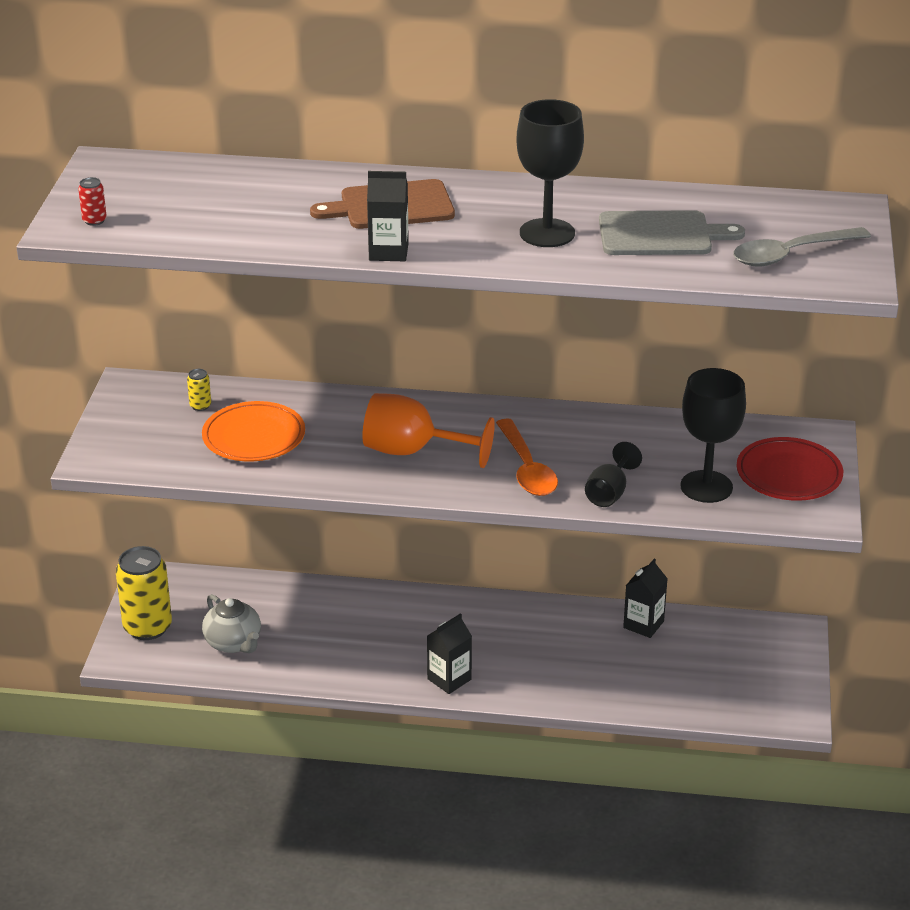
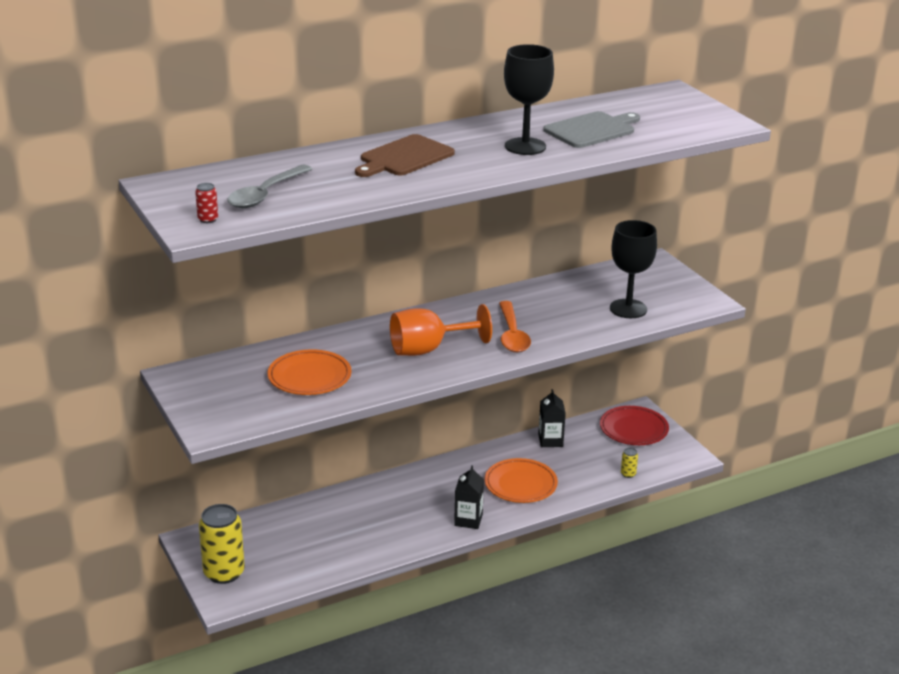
camera: 35 degrees left, 5 degrees down
yellow can [187,369,211,411] -> yellow can moved to [621,448,638,478]
grey teapot [202,594,261,653] -> none
black carton [367,171,409,261] -> none
orange spoon [496,418,558,496] -> orange spoon turned 45 degrees clockwise [499,301,531,352]
black goblet [585,442,642,507] -> none
grey spoon [733,227,871,267] -> grey spoon moved to [227,165,312,208]
red plate [737,437,843,501] -> red plate moved to [600,406,669,445]
none -> orange plate [485,458,558,503]

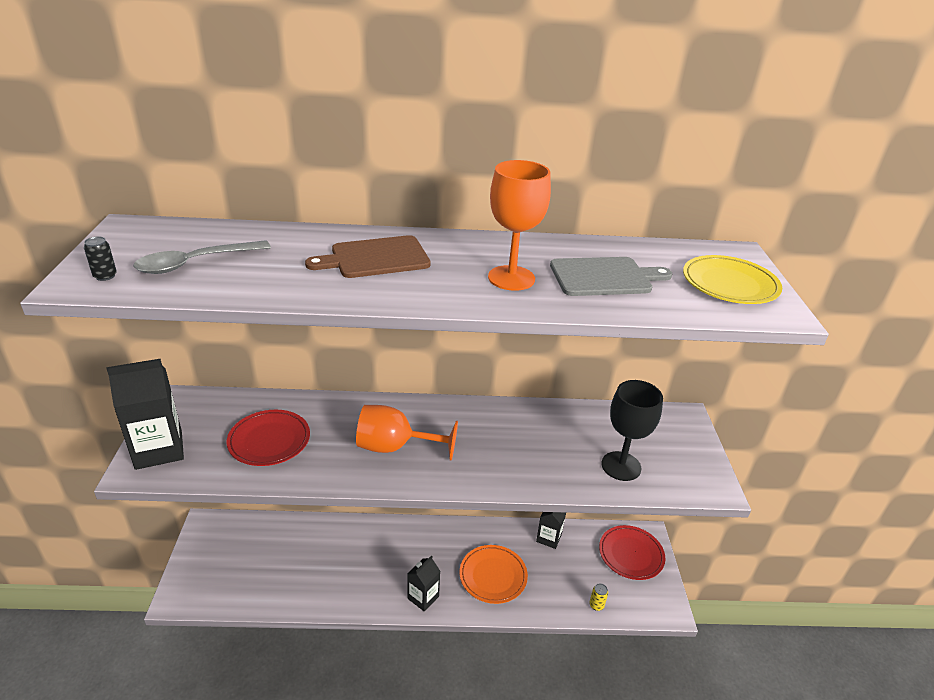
camera: 25 degrees right, 5 degrees up
red can [195,183,218,223] -> black can [84,236,117,281]
yellow can [199,504,245,584] -> none
orange plate [268,349,352,395] -> red plate [227,410,310,466]
orange spoon [499,301,531,352] -> none
black goblet [504,44,554,155] -> orange goblet [488,160,551,291]
none -> black carton [107,359,184,470]
none -> yellow plate [683,255,782,304]

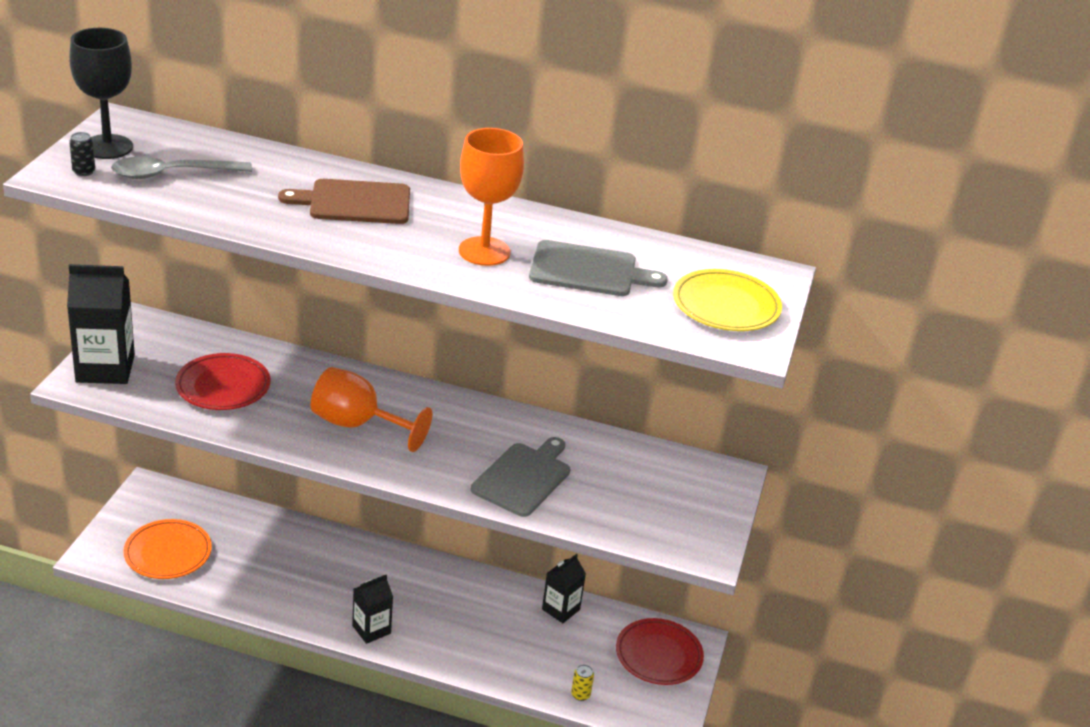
camera: 15 degrees right, 0 degrees up
orange plate [459,545,528,604] -> orange plate moved to [123,519,212,579]
black goblet [602,380,663,481] -> black goblet moved to [69,28,133,159]
none -> grey cutting board [471,437,570,517]

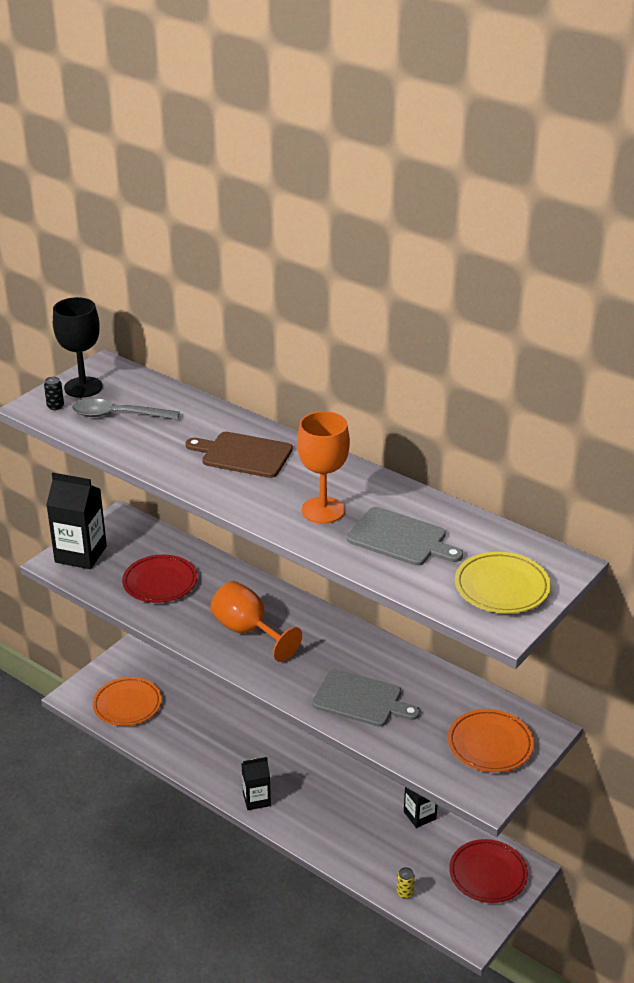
camera: 25 degrees right, 0 degrees up
grey cutting board [471,437,570,517] -> grey cutting board turned 60 degrees clockwise [312,669,420,727]
none -> orange plate [448,709,534,772]

